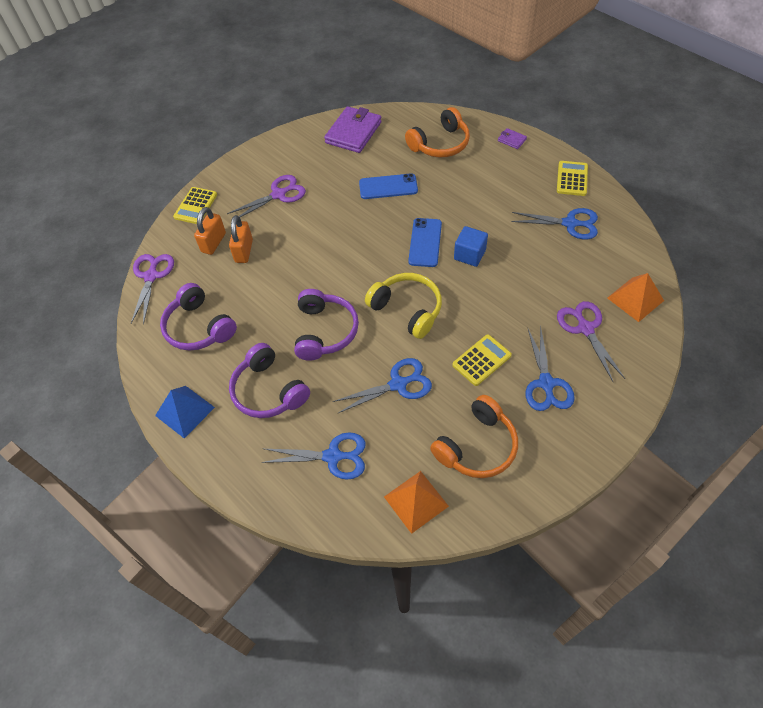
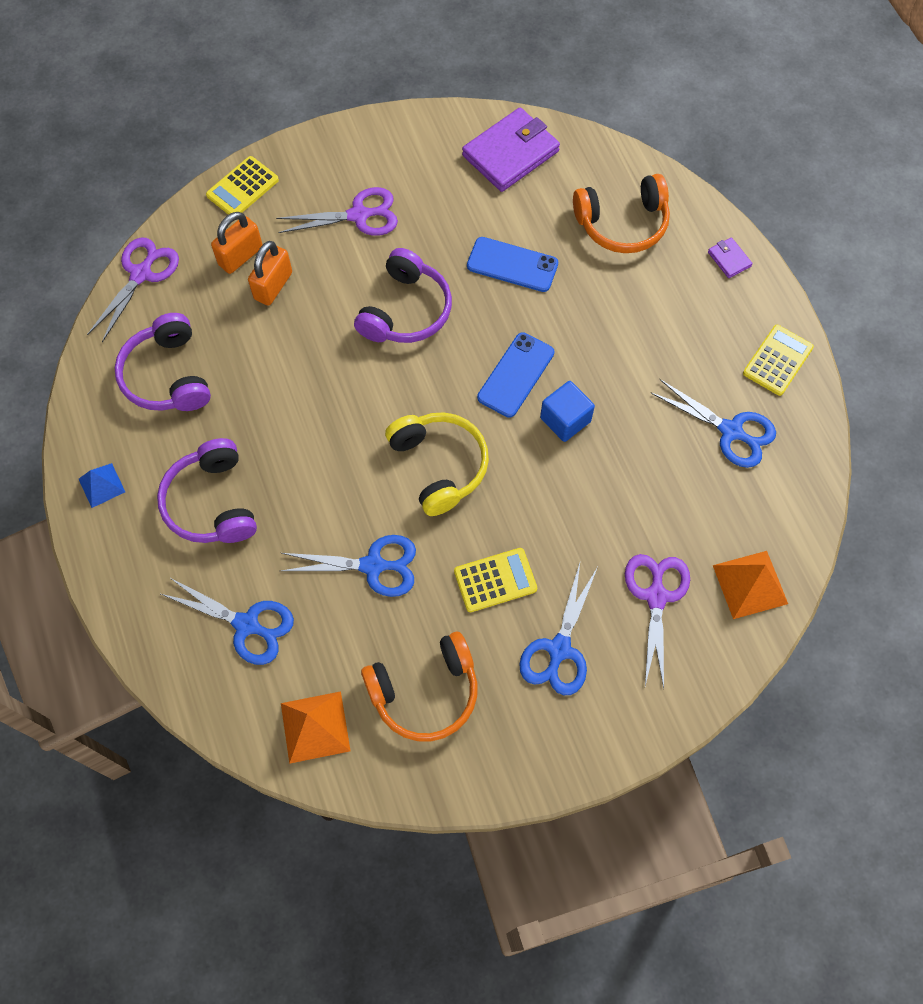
camera: 20 degrees right, 10 degrees up
blue pyramid [155,386,215,439] -> blue pyramid [79,463,125,508], size x0.64
purple headphones [294,289,359,361] -> purple headphones moved to [354,248,452,343]

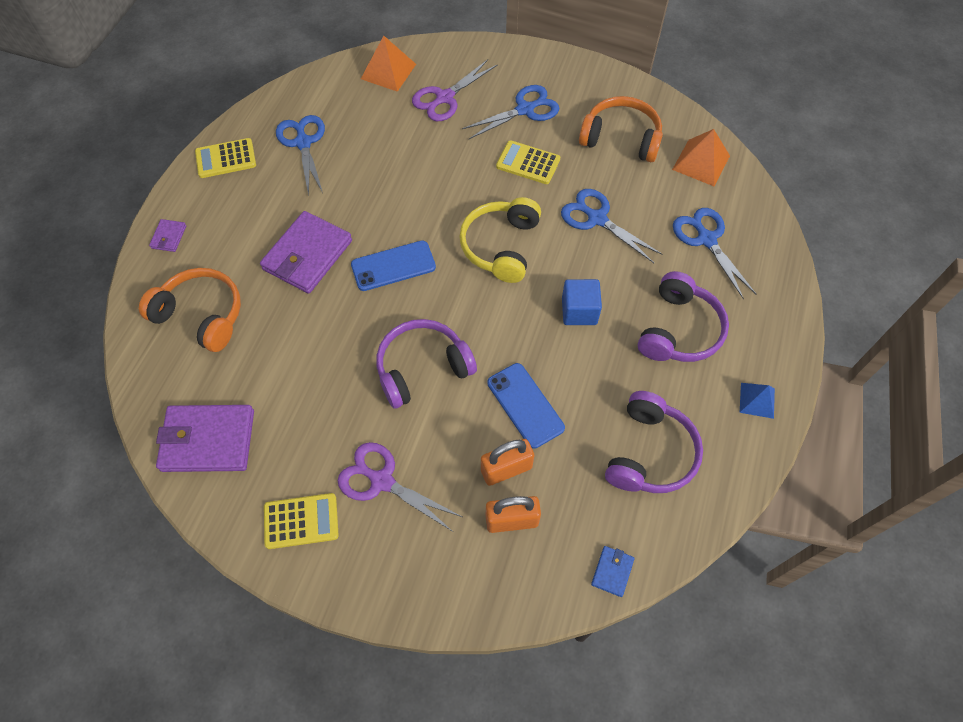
camera: 140 degrees left, 5 degrees down
purple scissors [87,237,179,342] -> blue wallet [591,546,635,597]
yellow calculator [206,156,279,215] -> yellow calculator moved to [264,493,339,549]
blue phone [467,237,558,292] -> blue phone moved to [487,363,565,449]
blue cube [540,381,595,442] -> blue cube moved to [562,279,602,325]
none -> purple wallet [260,211,352,294]

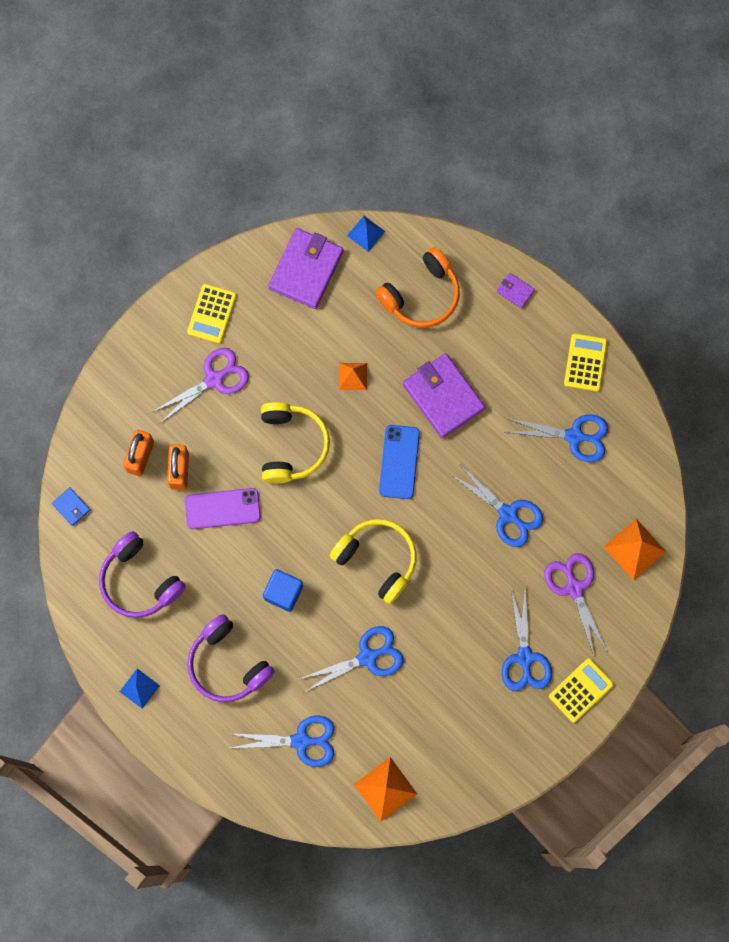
camera: 115 degrees right, 15 degrees up
purple headphones [376,319,477,408] -> yellow headphones [261,402,330,483]
blue phone [487,363,565,449] -> purple phone [185,488,261,529]
yellow calculator [496,140,560,184] -> yellow calculator moved to [549,658,614,723]
orange headphones [579,96,663,162] -> none
none -> orange pyramid [339,363,367,390]
none -> blue pyramid [347,216,385,252]
none -> blue scissors [450,464,543,547]

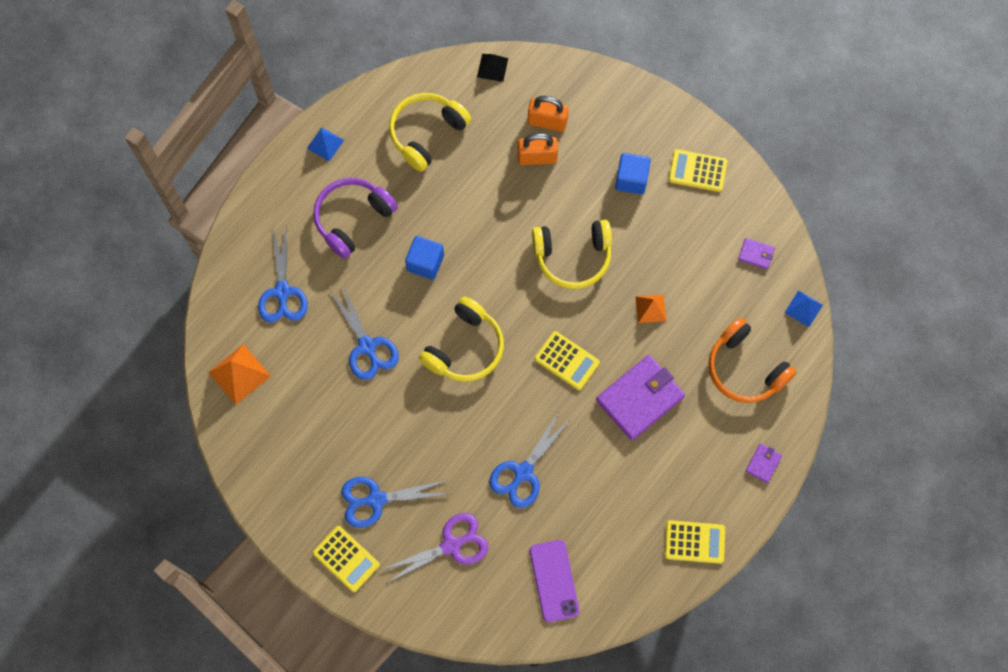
camera: 85 degrees right, 5 degrees down
blue wallet [52,487,90,526] -> black pyramid [477,54,508,82]
purple headphones [99,531,186,618] -> yellow headphones [389,93,471,172]
purple scissors [153,348,249,423] -> blue cube [615,153,651,194]
purple phone [185,488,261,529] -> purple phone moved to [530,540,579,622]
purple wallet [268,228,344,309] -> purple wallet [738,238,775,269], size x0.45
blue phone [379,425,420,499] -> yellow calculator [535,331,600,390]
blue scissors [506,414,608,462] -> none
orange pyramid [604,519,666,581] -> none

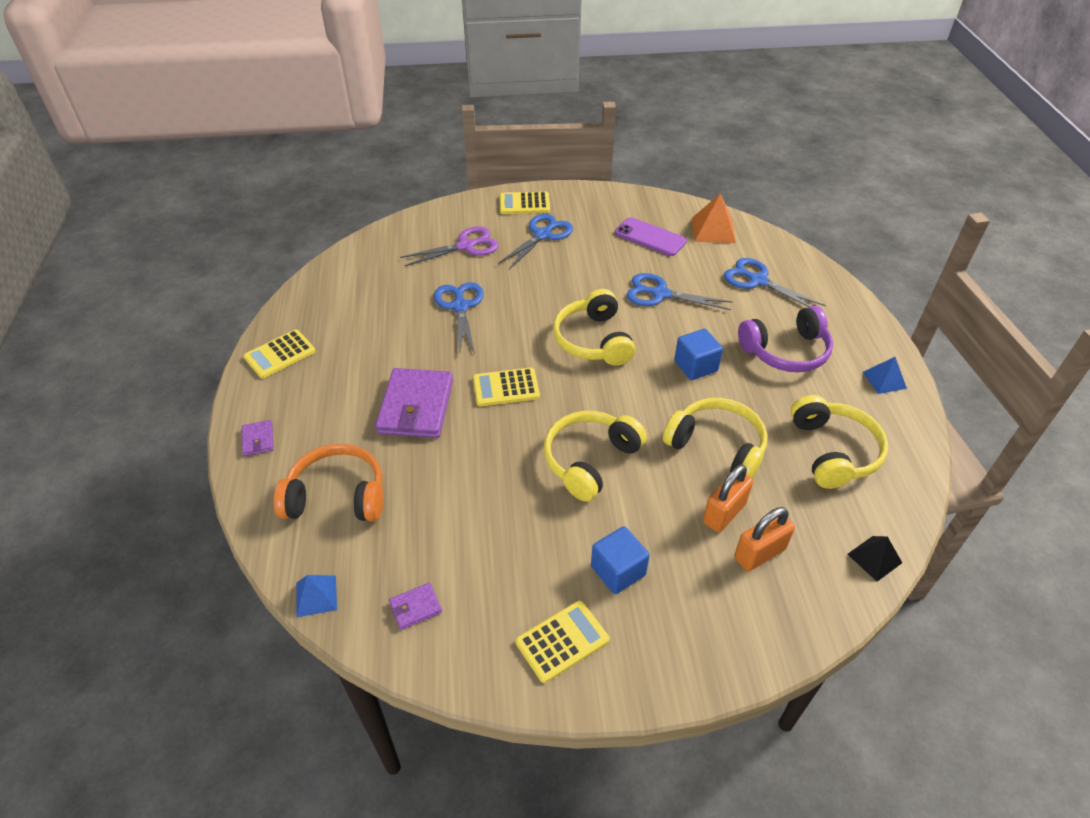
camera: 135 degrees right, 25 degrees down
purple headphones [313,178,398,259] -> purple headphones turned 75 degrees clockwise [738,306,833,372]
purple scissors [381,513,488,584] -> purple scissors turned 135 degrees counterclockwise [400,226,499,267]
purple phone [530,540,579,622] -> purple phone moved to [615,217,687,256]
orange pyramid [635,295,666,323] -> none
none -> yellow headphones [663,398,768,479]

